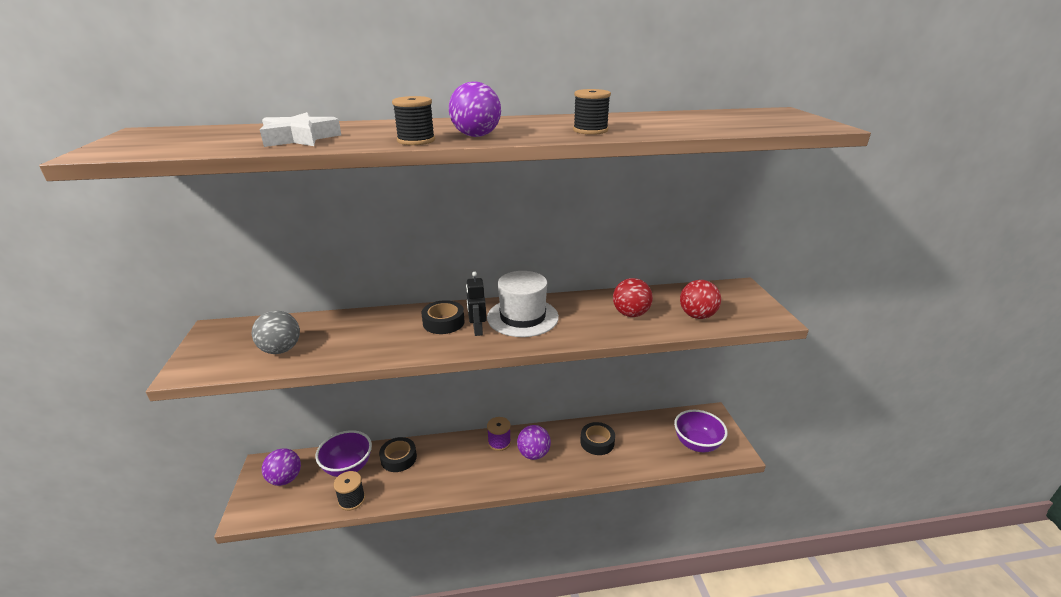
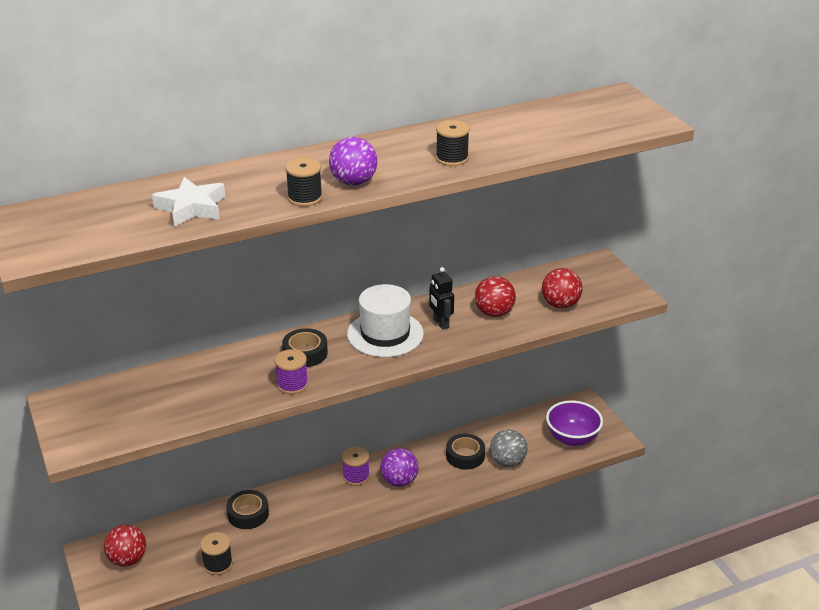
camera: 15 degrees left, 5 degrees up
grey ball [252,310,300,354] -> grey ball moved to [490,429,528,467]
purple ball [262,448,301,486] -> red ball [104,525,146,567]
purple bowl [315,430,372,477] -> none
black robot [466,272,487,336] -> black robot moved to [429,267,454,330]
none -> purple spool [275,349,308,394]

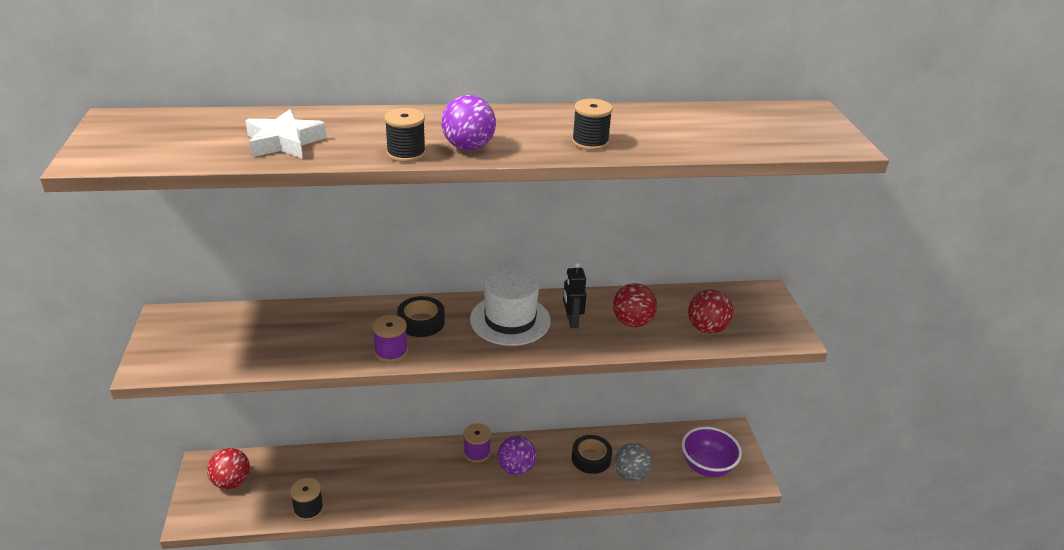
camera: 15 degrees right, 0 degrees up
black tape [227,490,269,529] -> none

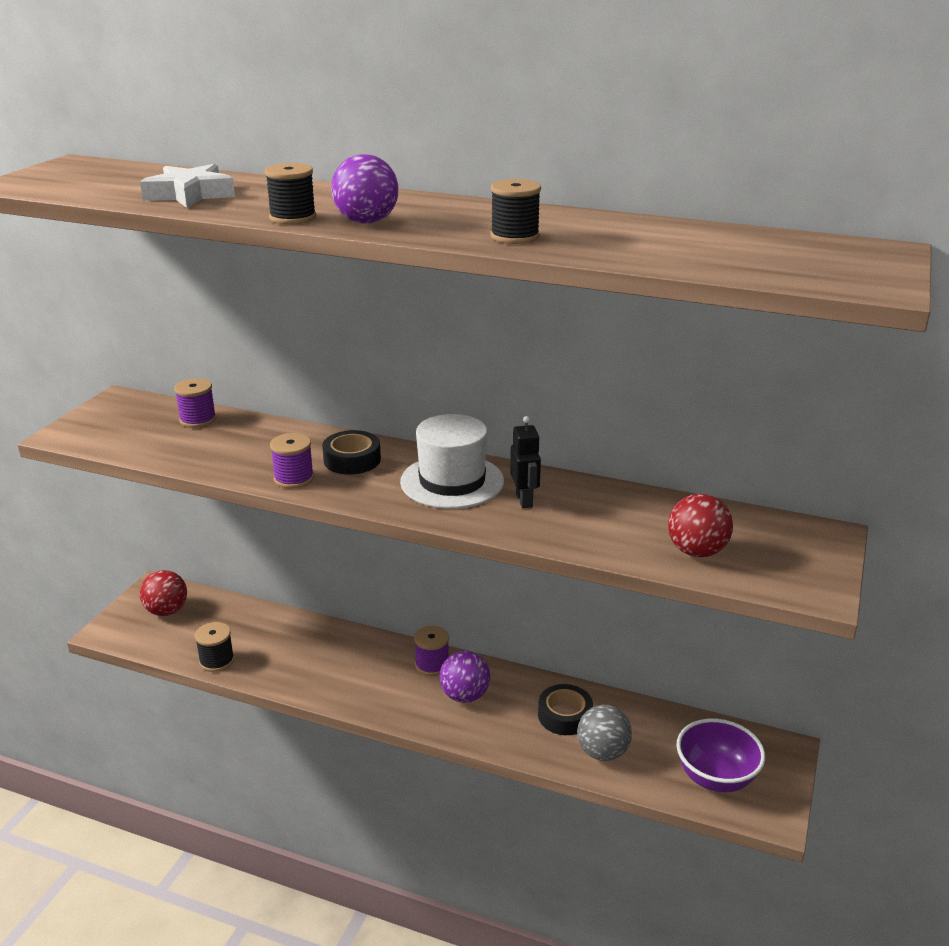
camera: 30 degrees right, 5 degrees down
black robot [563,262,586,328] -> black robot turned 150 degrees clockwise [510,416,541,508]
red ball [613,283,657,327] -> none
none -> purple spool [174,378,216,428]

